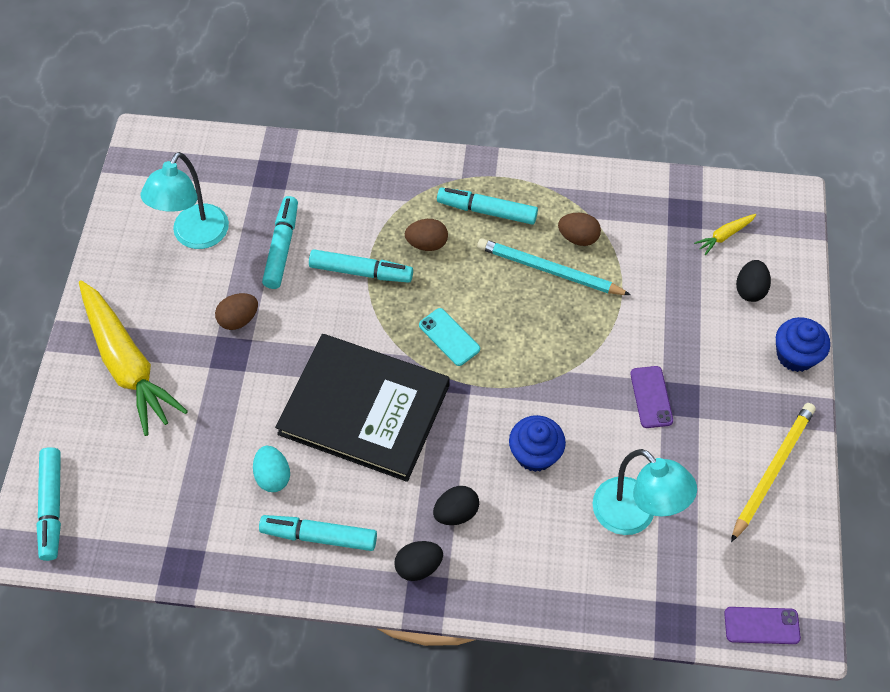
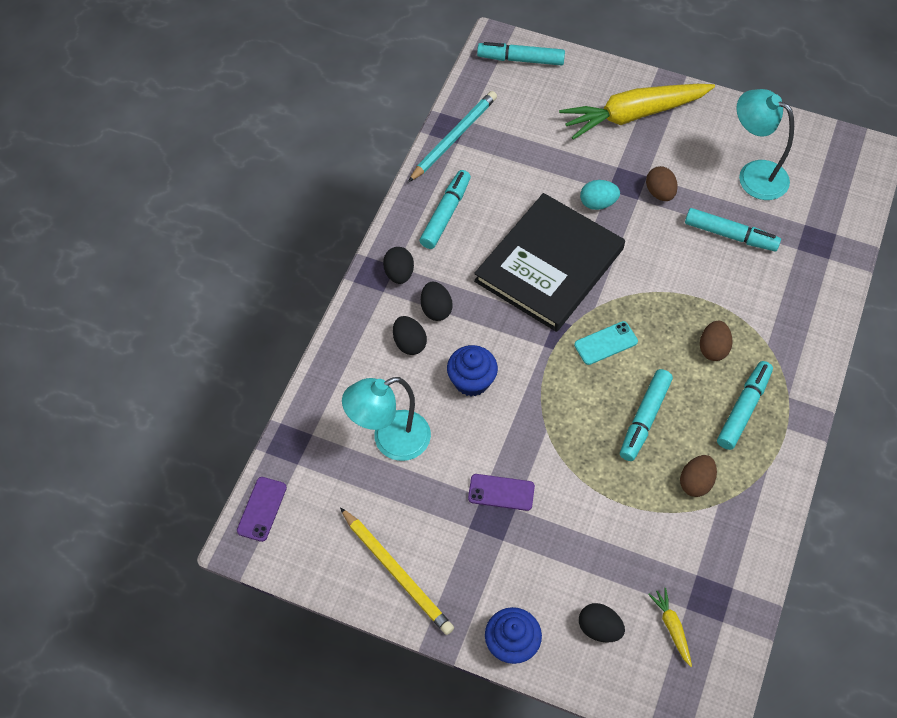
camera: 105 degrees right, 0 degrees up
turquoise egg [253,446,290,492] -> turquoise egg moved to [580,180,620,210]
turquoise marker [309,249,413,283] -> turquoise marker moved to [620,369,673,461]
turquoise pencil [477,238,631,295] -> turquoise pencil moved to [408,91,497,182]
none -> black egg [393,316,427,355]

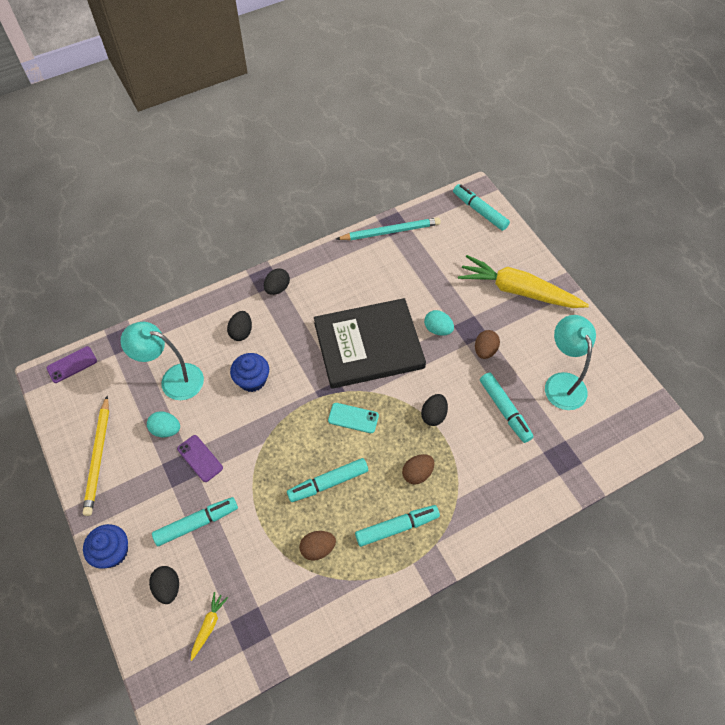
camera: 40 degrees right, 0 degrees up
turquoise marker [420,170,471,249] -> turquoise marker moved to [152,497,238,546]
black egg [421,282,453,321] -> black egg moved to [421,394,448,426]
none -> turquoise egg [147,411,180,437]

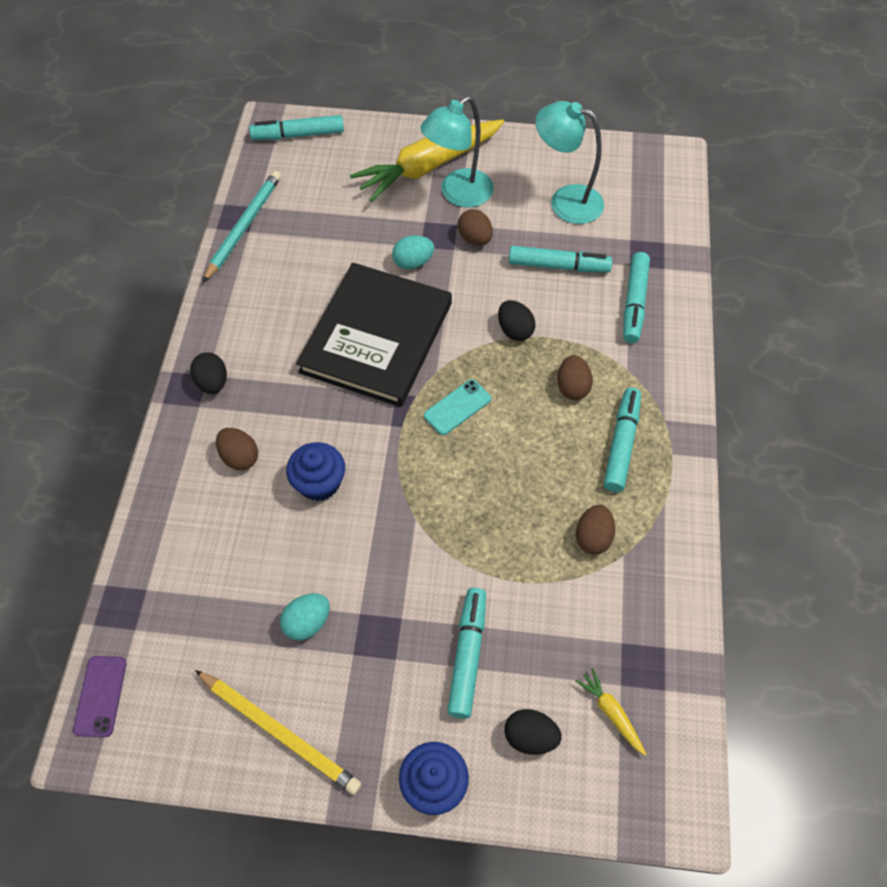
camera: 55 degrees left, 0 degrees up
turquoise lamp [121,322,204,400] -> turquoise lamp moved to [420,96,494,207]
purple phone [177,435,223,482] -> none
black egg [227,311,252,341] -> brown egg [216,428,258,470]
turquoise marker [287,458,368,502] -> turquoise marker moved to [623,252,650,343]

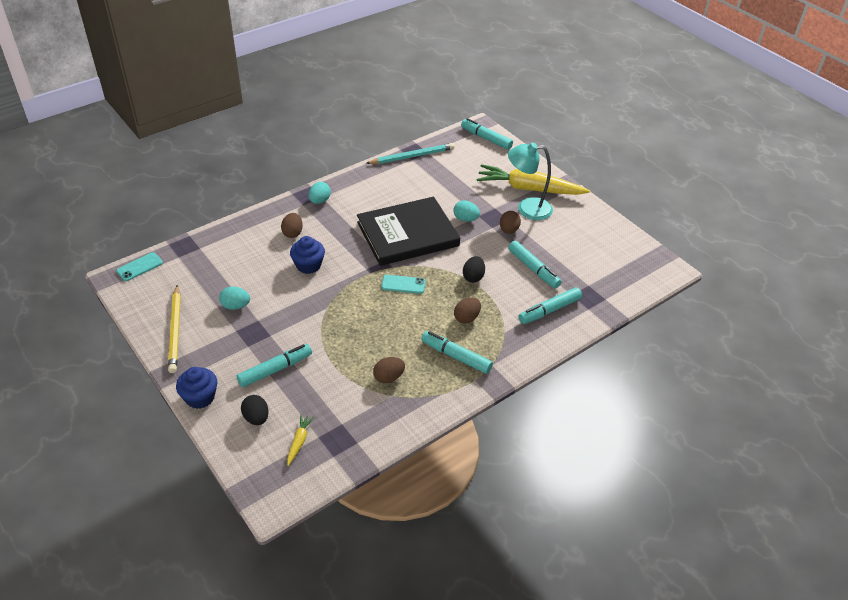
camera: 45 degrees right, 15 degrees down
purple phone [73,656,127,737] -> turquoise phone [116,252,163,281]
black egg [190,353,227,394] -> turquoise egg [309,182,331,204]
turquoise lamp [535,101,604,224] -> none
turquoise marker [604,388,641,492] -> turquoise marker turned 120 degrees counterclockwise [421,331,493,374]

